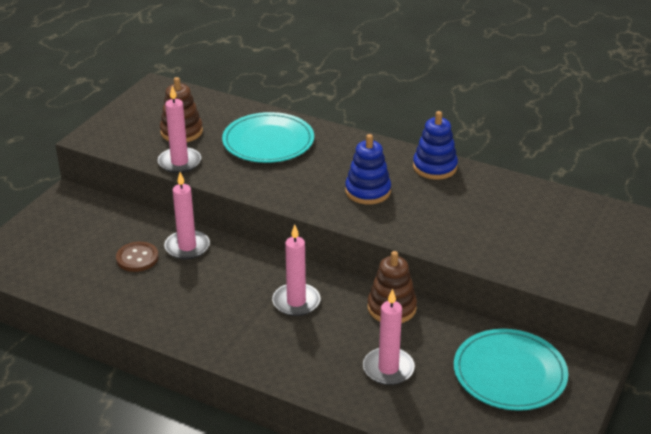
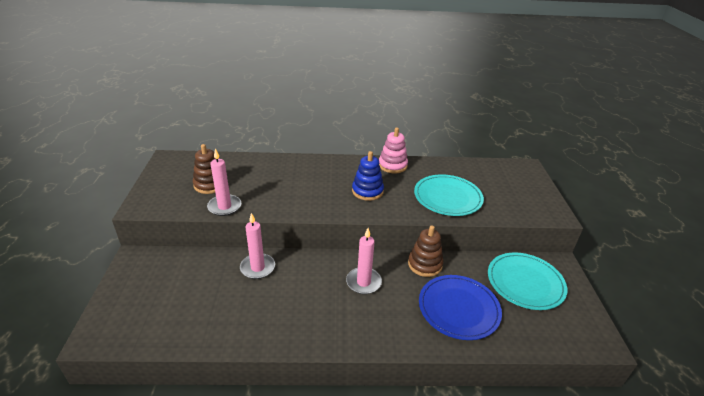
camera: 30 degrees left, 0 degrees up
brown button [116,242,159,272] -> none
turquoise plate [222,112,314,163] -> turquoise plate moved to [414,174,484,216]
pink candle [363,289,415,385] -> blue plate [419,275,502,340]
blue stacking toy [413,111,458,180] -> pink stacking toy [379,127,408,173]

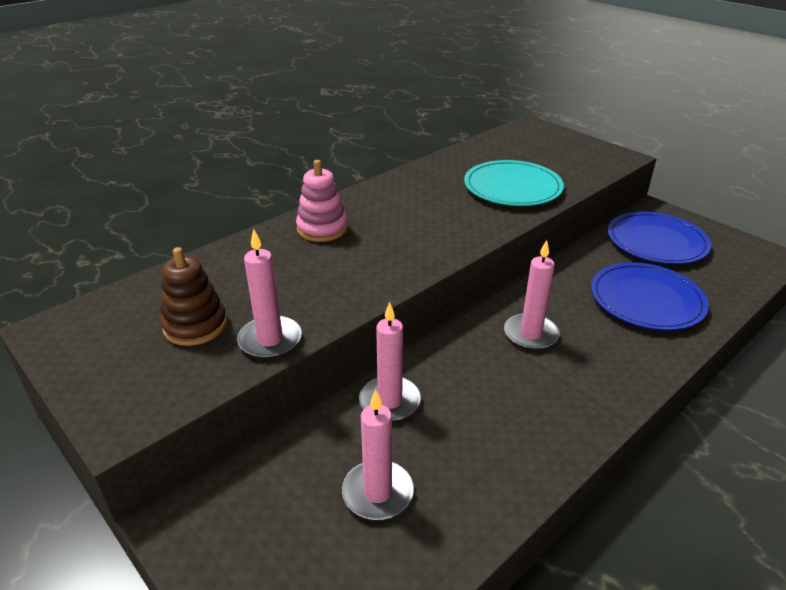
camera: 40 degrees left, 0 degrees up
blue stacking toy [352,151,384,201] -> none
pink stacking toy [379,127,408,173] -> pink stacking toy moved to [296,160,348,242]
brown stacking toy [408,225,443,277] -> none
turquoise plate [488,252,567,310] -> blue plate [608,212,711,264]
none -> pink candle [342,389,414,520]

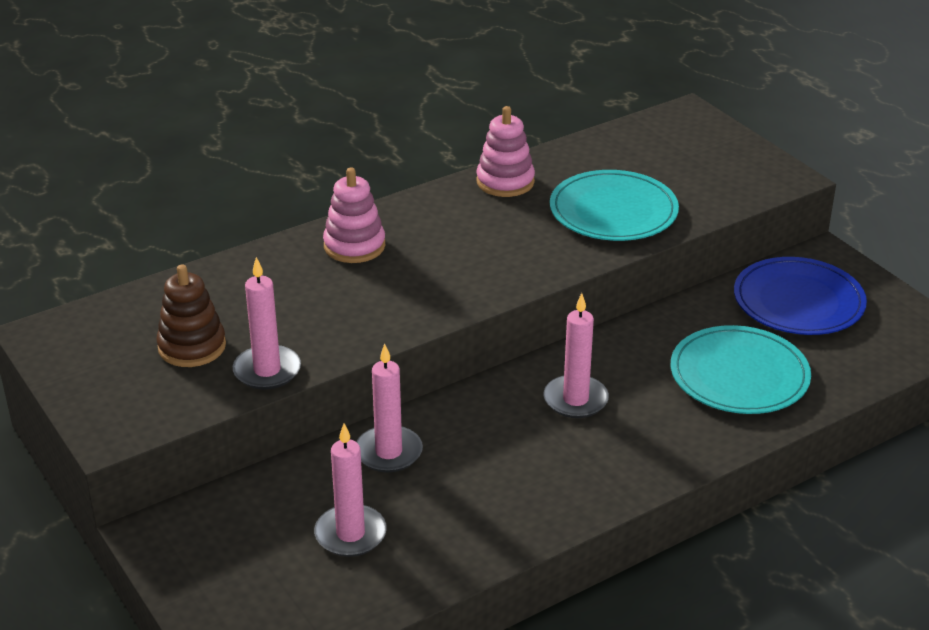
camera: 10 degrees right, 0 degrees up
blue plate [591,262,709,331] -> turquoise plate [671,325,811,414]
none -> pink stacking toy [477,106,535,197]

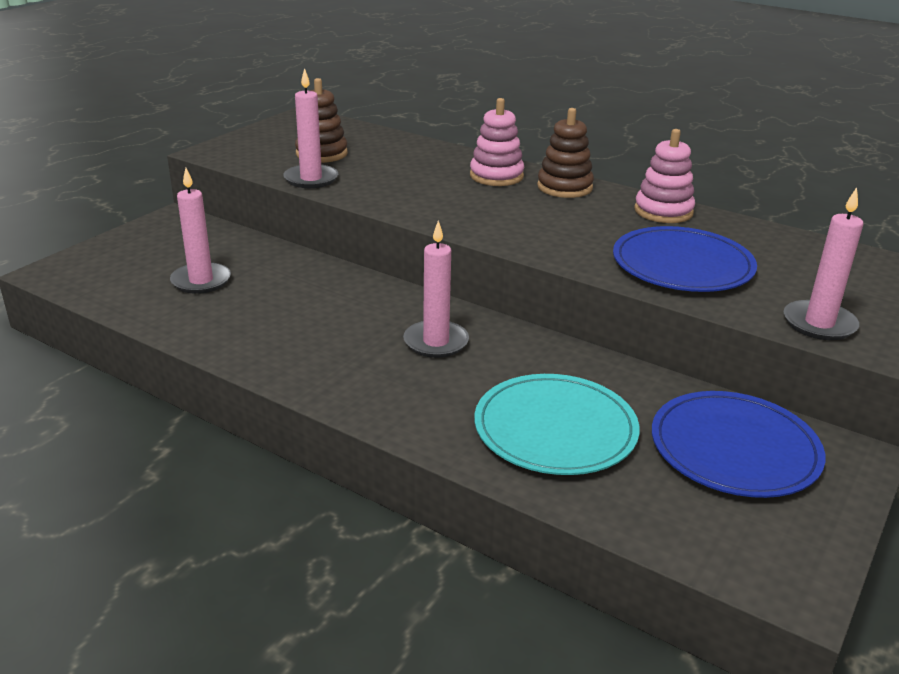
camera: 65 degrees right, 5 degrees down
pink candle [356,344,423,472] -> pink candle moved to [784,187,863,340]
turquoise plate [550,170,679,241] -> blue plate [613,226,757,292]
none -> brown stacking toy [537,108,594,198]

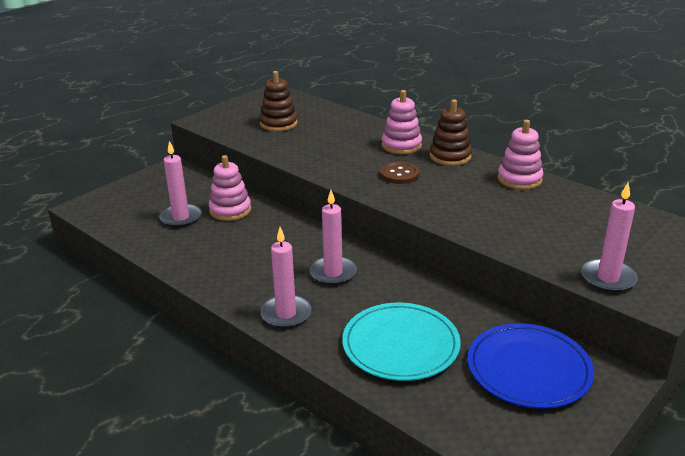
camera: 10 degrees right, 0 degrees up
pink candle [283,68,338,188] -> pink candle moved to [260,227,311,328]
blue plate [613,226,757,292] -> none
none -> pink stacking toy [209,155,251,221]
none -> brown button [380,162,420,184]

